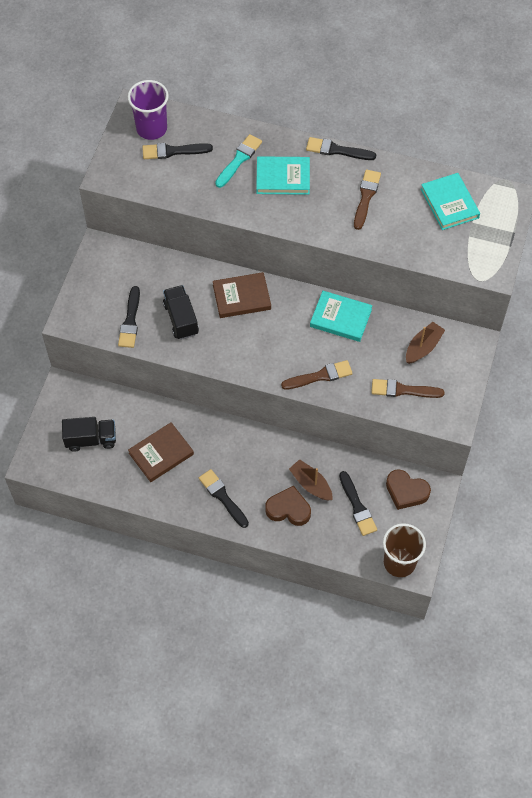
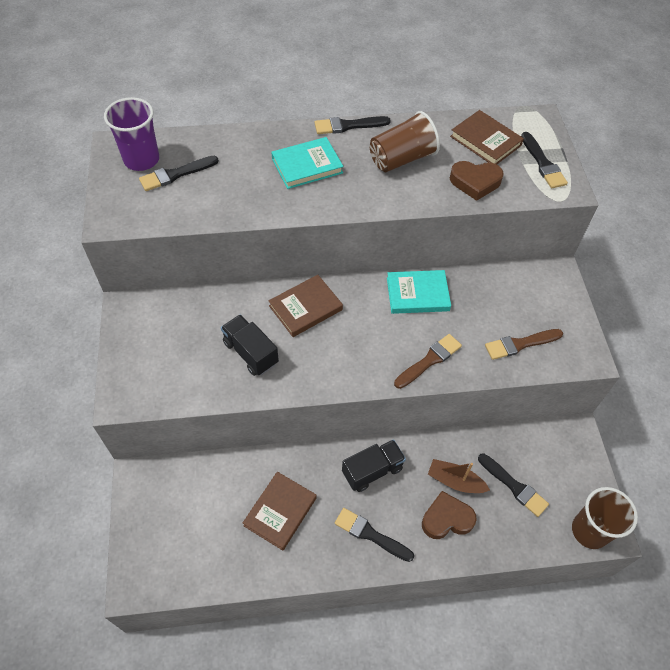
camera: 25 degrees left, 5 degrees down
black truck [62,417,116,452] -> black truck moved to [342,439,406,492]
black brush [118,286,140,348] -> black brush moved to [521,132,568,189]
turquoise brush [215,134,262,188] -> none
brown brush [354,170,381,230] -> brown cup [370,111,440,172]
brown heart [386,469,431,510] -> brown heart moved to [450,161,504,201]
brown boat [406,322,445,364] -> none
turquoise book [421,173,480,230] -> brown book [450,110,524,165]

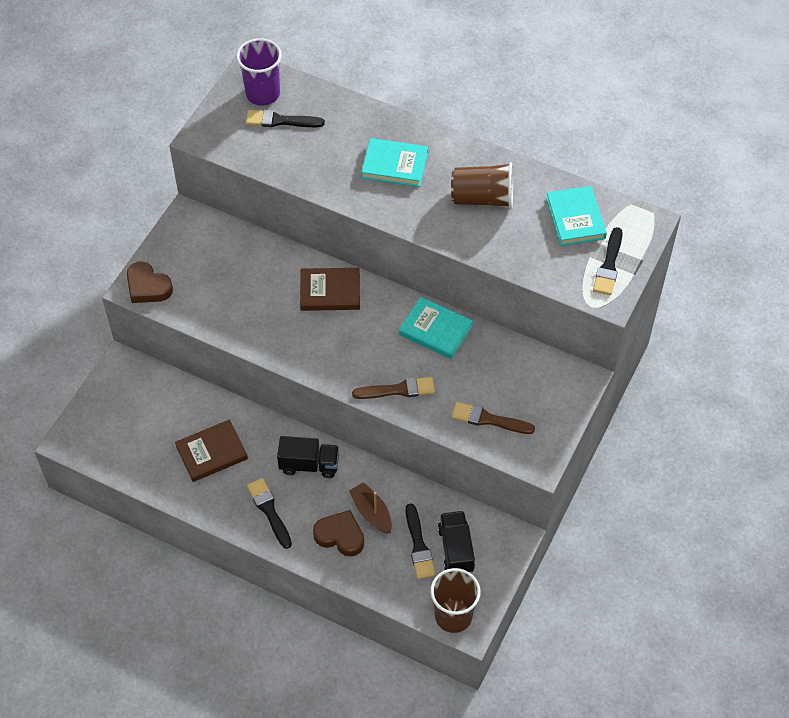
camera: 35 degrees right, 0 degrees up
black truck [221,314,279,376] -> black truck moved to [438,511,475,572]
black brush [314,116,391,134] -> none
brown book [450,110,524,165] -> turquoise book [546,186,607,246]
brown heart [450,161,504,201] -> brown heart moved to [127,262,173,303]

